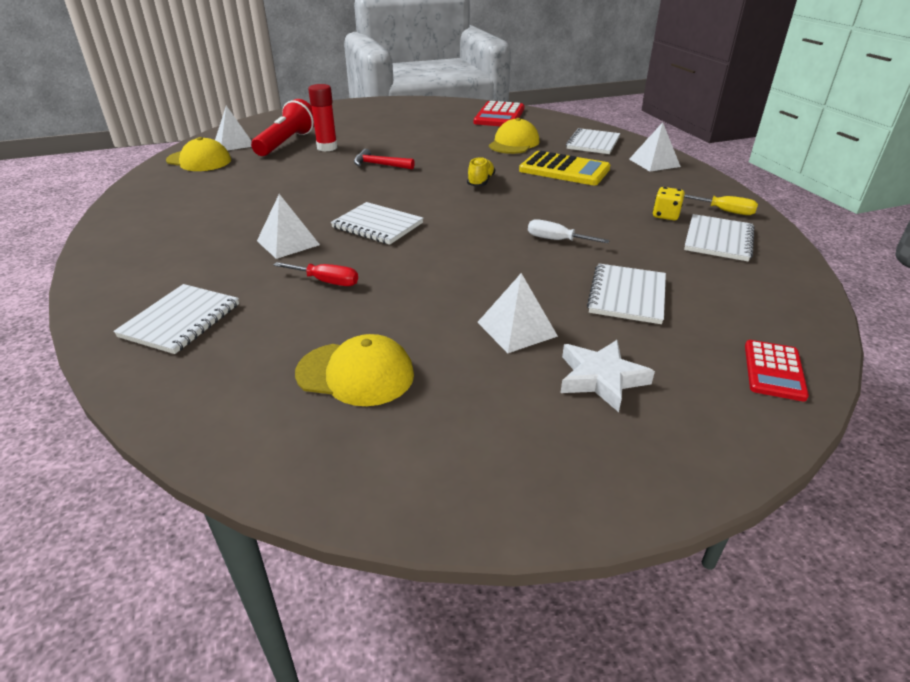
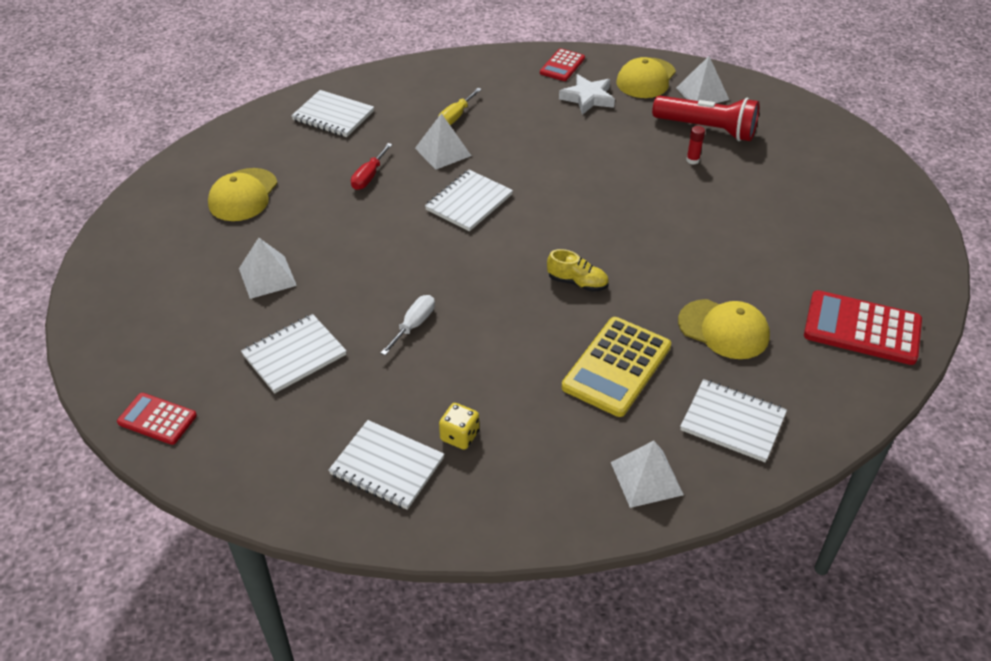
camera: 95 degrees right, 10 degrees up
red glue stick [308,84,337,152] -> red glue stick [686,126,705,165], size x0.52
red hammer [354,149,415,169] -> none
white star [561,340,655,412] -> white star moved to [559,74,615,115]
white notebook [587,264,666,324] -> white notebook turned 60 degrees counterclockwise [241,314,347,393]
yellow screwdriver [684,195,758,215] -> yellow screwdriver moved to [438,88,482,125]
none -> red calculator [540,48,585,81]

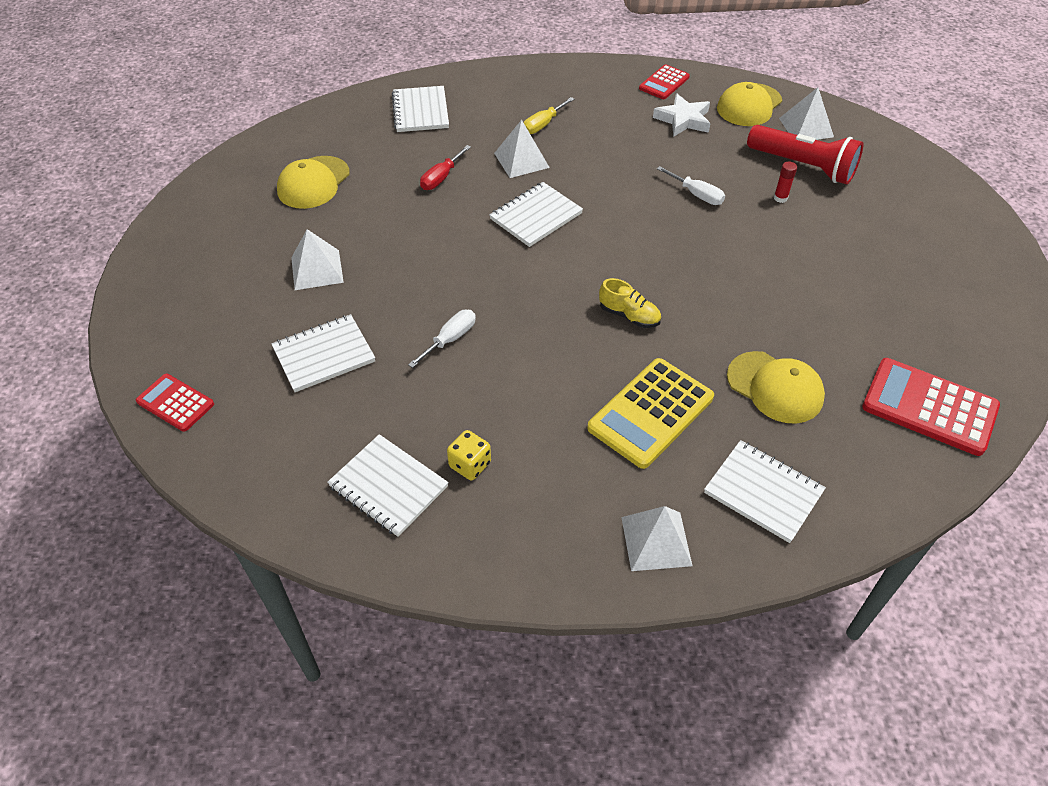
camera: 10 degrees right, 5 degrees up
white notebook [291,90,374,137] -> white notebook turned 45 degrees clockwise [392,86,449,132]
none -> white screwdriver [657,166,725,205]

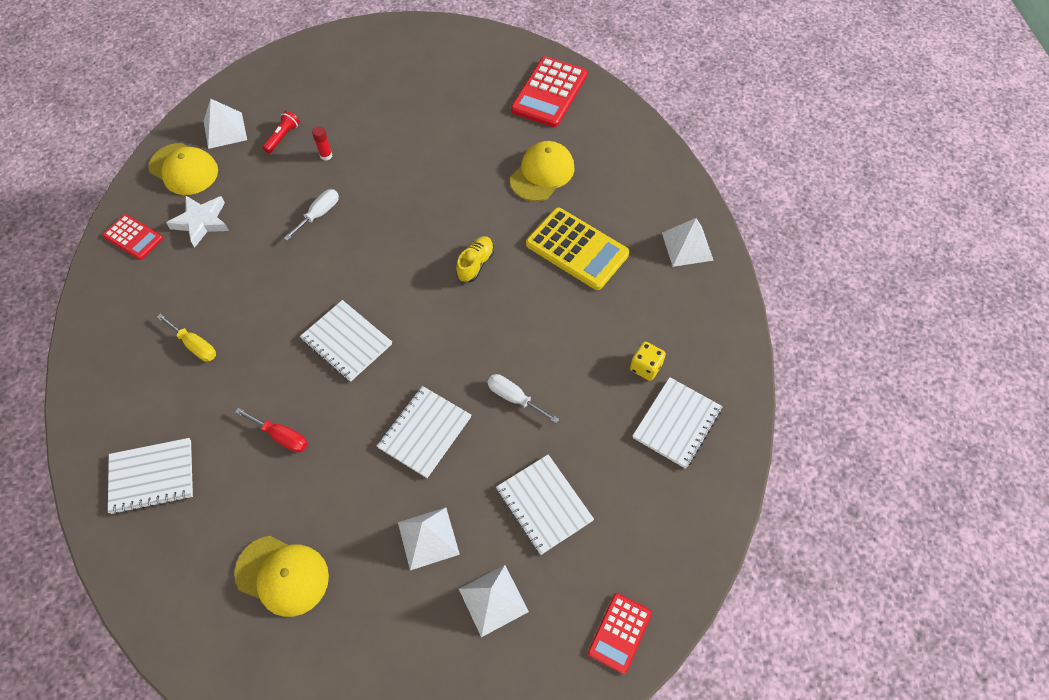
camera: 95 degrees left, 10 degrees up
white pyramid [494,120,550,178] -> white pyramid moved to [459,565,529,637]
white notebook [704,440,826,543] -> white notebook moved to [377,386,471,478]
red flashlight [747,125,864,184] -> red flashlight [262,111,300,153], size x0.47

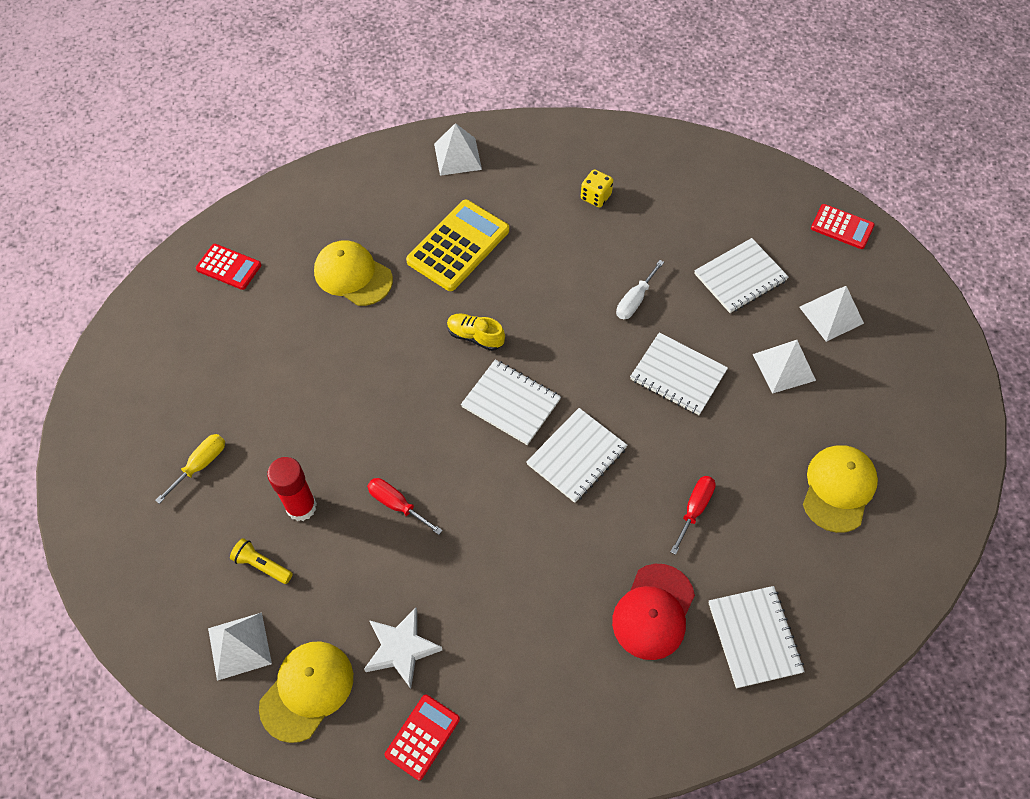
camera: 90 degrees left, 0 degrees up
yellow screwdriver [157,314,216,362] -> yellow screwdriver moved to [155,434,225,504]
red flashlight [262,111,300,153] -> yellow flashlight [230,538,293,584]
white screwdriver [284,189,339,241] -> red screwdriver [367,478,443,535]
red glue stick [312,126,332,160] -> red glue stick [267,457,317,521], size x1.91
red calculator [511,56,587,127] -> red calculator [195,244,261,290], size x0.58
white notebook [633,377,723,469] -> white notebook moved to [461,360,561,445]
none -> red cap [612,564,695,660]

